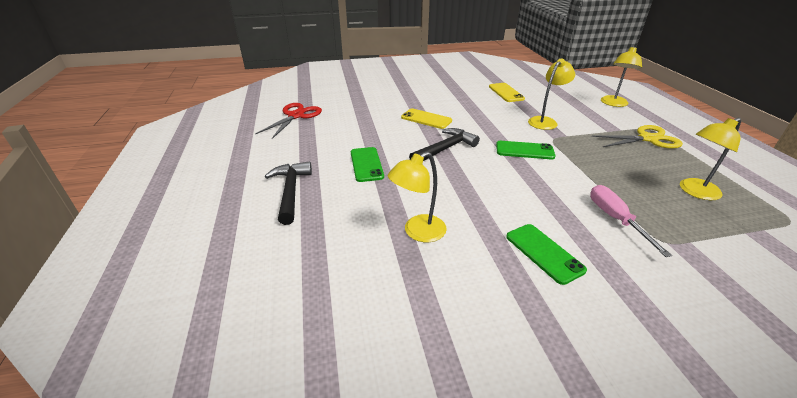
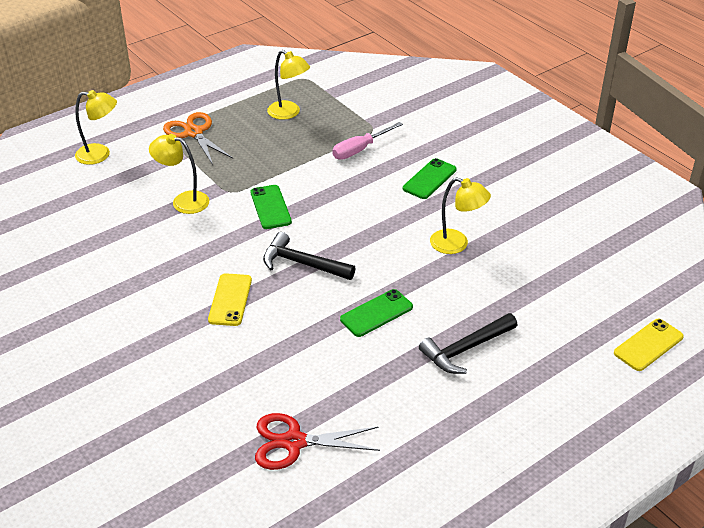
camera: 115 degrees left, 5 degrees up
yellow phone [489,83,525,102] -> yellow phone moved to [614,319,684,371]
yellow scissors [592,125,683,149] -> orange scissors [163,112,233,165]

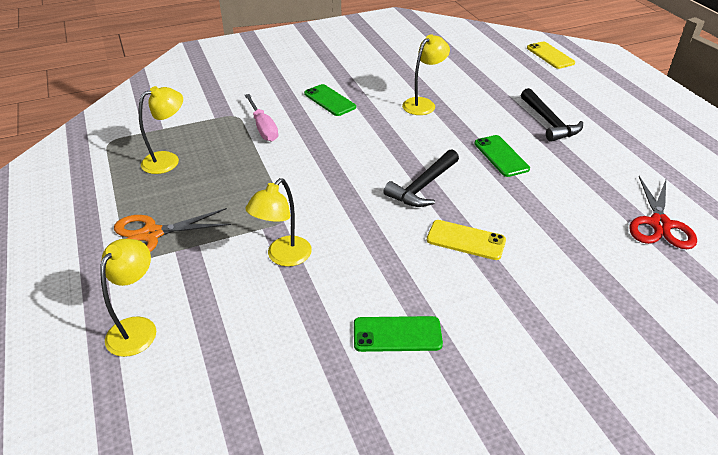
camera: 75 degrees left, 0 degrees up
green phone [251,185,292,229] -> green phone moved to [354,316,443,352]

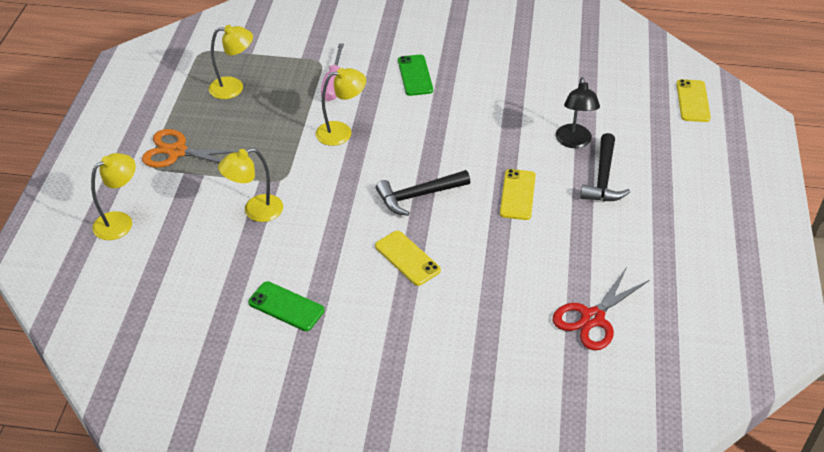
camera: 30 degrees right, 5 degrees up
yellow lamp [402,34,450,115] -> yellow lamp moved to [316,68,366,146]
green phone [474,135,530,177] -> yellow phone [500,169,536,220]
none -> black lamp [556,77,600,148]

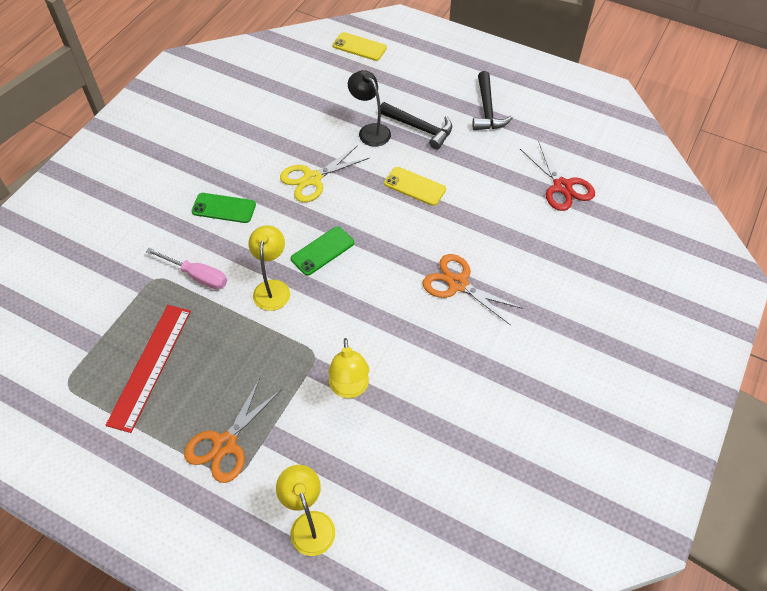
camera: 70 degrees left, 10 degrees up
yellow lamp [209,25,253,99] -> red ruler [106,305,191,433]
green phone [248,281,324,331] -> green phone moved to [291,226,354,276]
yellow phone [375,231,441,286] -> orange scissors [423,254,523,326]
black hammer [376,170,470,216] -> black hammer moved to [472,71,513,130]
black lamp [556,77,600,148] -> black lamp turned 150 degrees counterclockwise [348,70,391,147]
none -> yellow scissors [280,145,369,202]

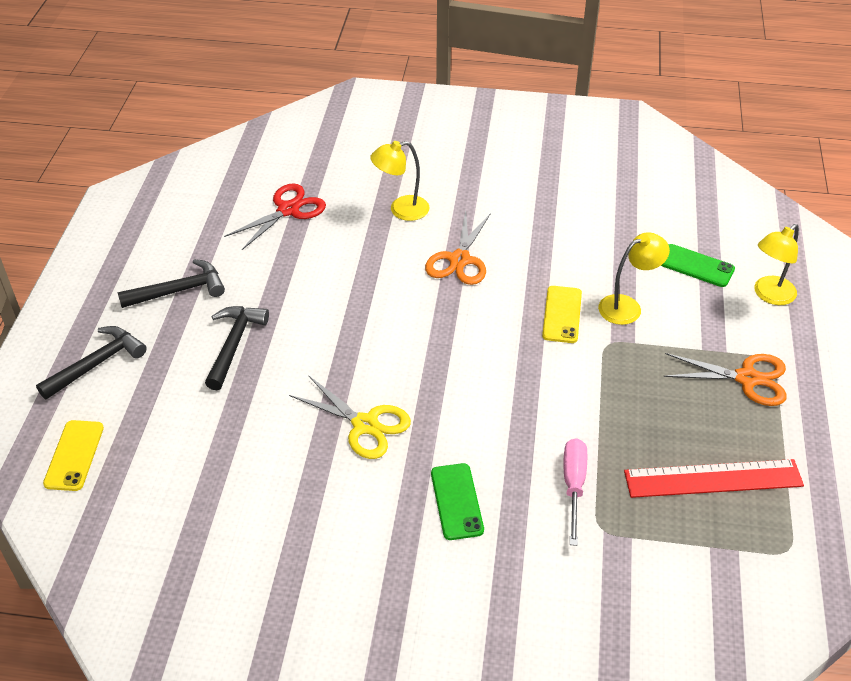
camera: 110 degrees left, 10 degrees down
yellow lamp [248,225,290,311] -> yellow lamp moved to [370,141,430,221]
green phone [291,226,354,276] -> green phone moved to [661,244,735,287]
black lamp [348,70,391,147] -> none
yellow phone [384,167,446,206] -> yellow phone moved to [542,286,582,343]
none -> black hammer [36,326,147,400]

